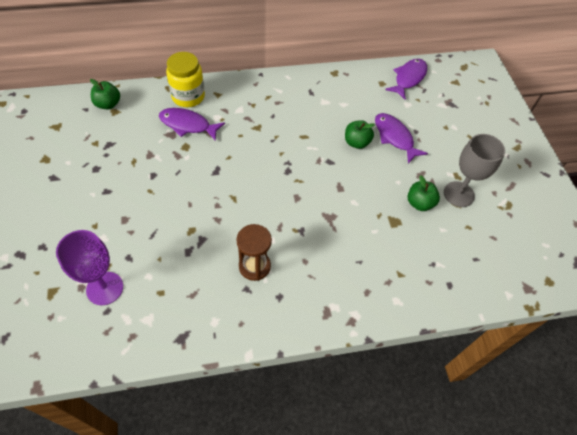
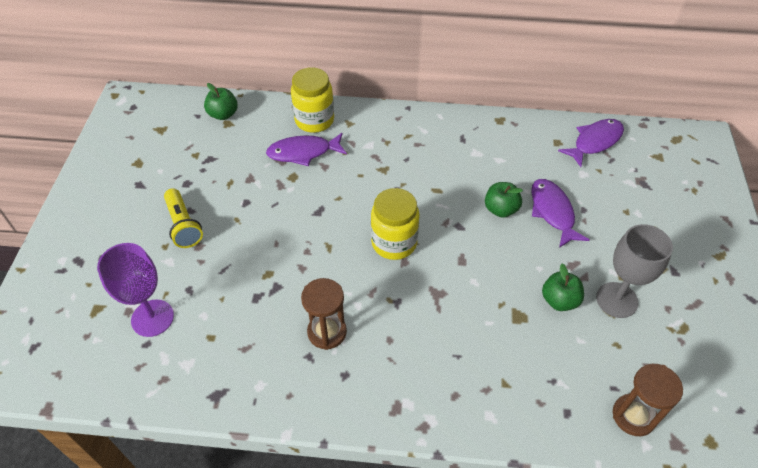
camera: 20 degrees right, 5 degrees down
purple fish [159,108,225,141] -> purple fish turned 45 degrees counterclockwise [266,133,347,166]
none -> yellow flashlight [164,188,203,248]
none -> yellow jar [371,188,420,260]
none -> brown hourglass [613,364,683,436]

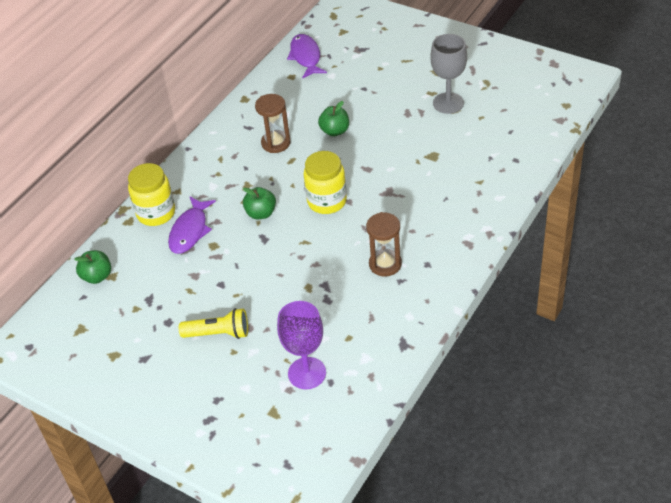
camera: 60 degrees left, 5 degrees down
purple fish [531,179,589,248] -> none
green apple [542,264,584,311] -> green apple moved to [243,187,276,219]
brown hourglass [613,364,683,436] -> brown hourglass moved to [255,94,290,153]

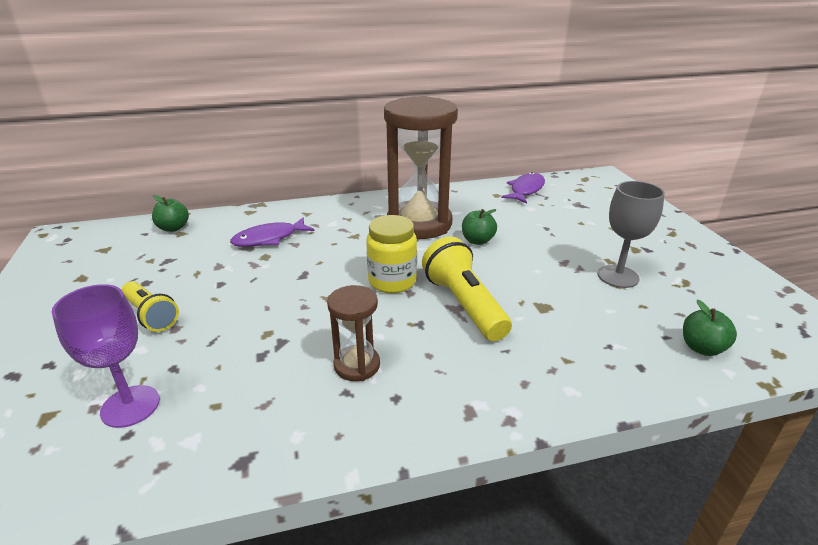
camera: 40 degrees right, 15 degrees down
yellow jar [128,163,175,226] -> none
green apple [243,187,276,219] -> green apple moved to [683,300,737,356]
brown hourglass [255,94,290,153] -> brown hourglass [384,96,458,239], size x2.09
none -> yellow flashlight [422,236,512,341]

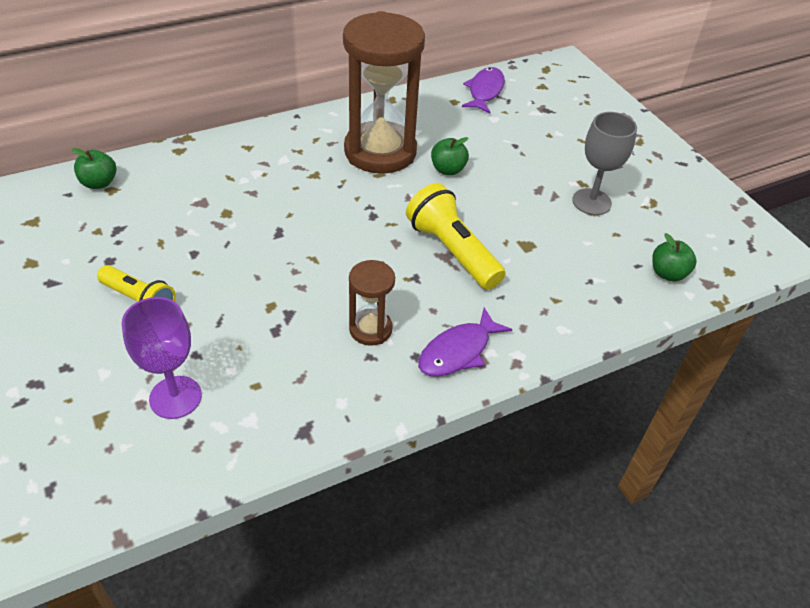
camera: 15 degrees left, 15 degrees up
purple fish [230,217,315,247] -> purple fish moved to [418,307,512,376]
yellow jar [366,215,417,293] -> none

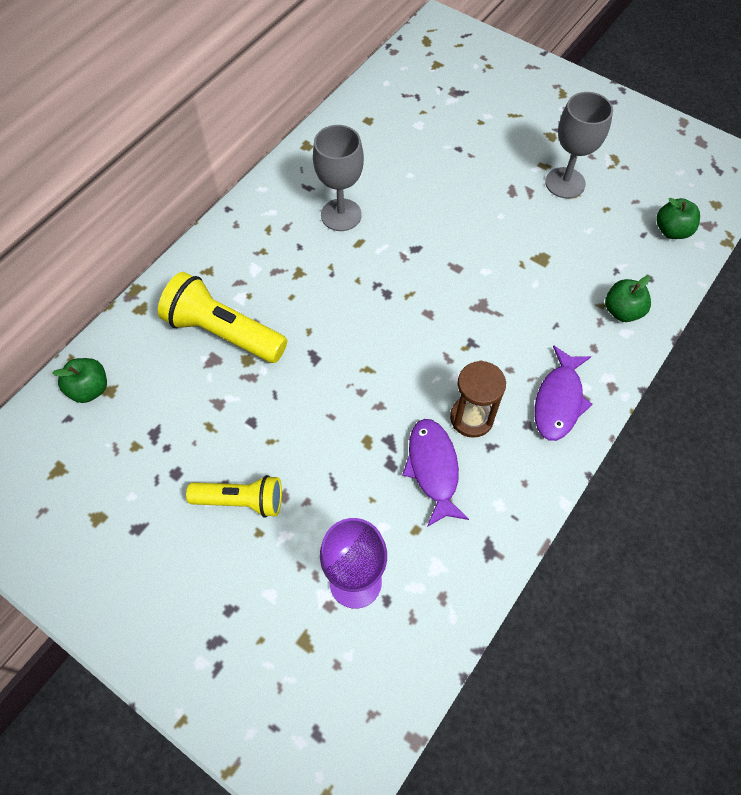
camera: 25 degrees left, 15 degrees up
brown hourglass [343,11,425,174] -> grey goblet [313,125,364,231]
yellow flashlight [406,183,506,290] -> yellow flashlight moved to [158,272,287,363]
green apple [431,137,469,175] -> green apple moved to [605,276,651,322]
purple fish [462,67,505,113] -> purple fish moved to [402,419,469,527]

